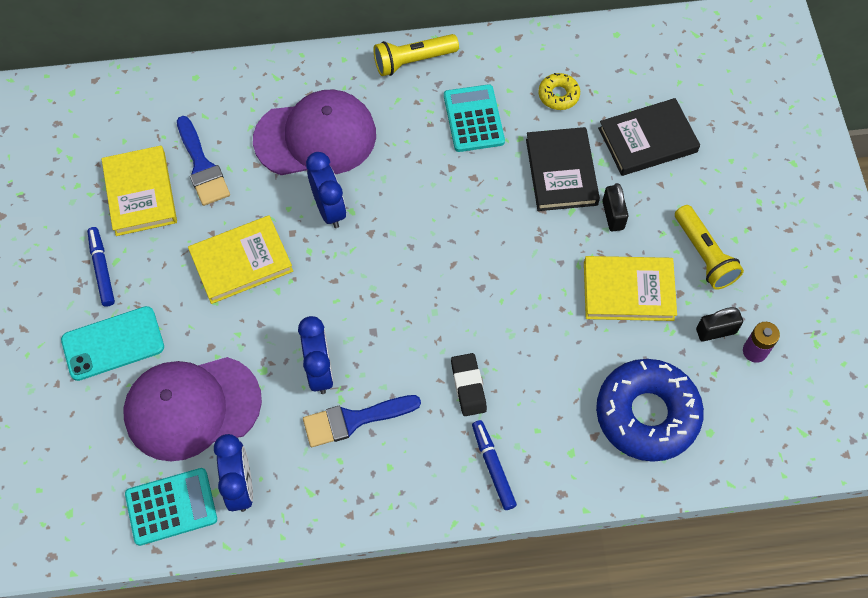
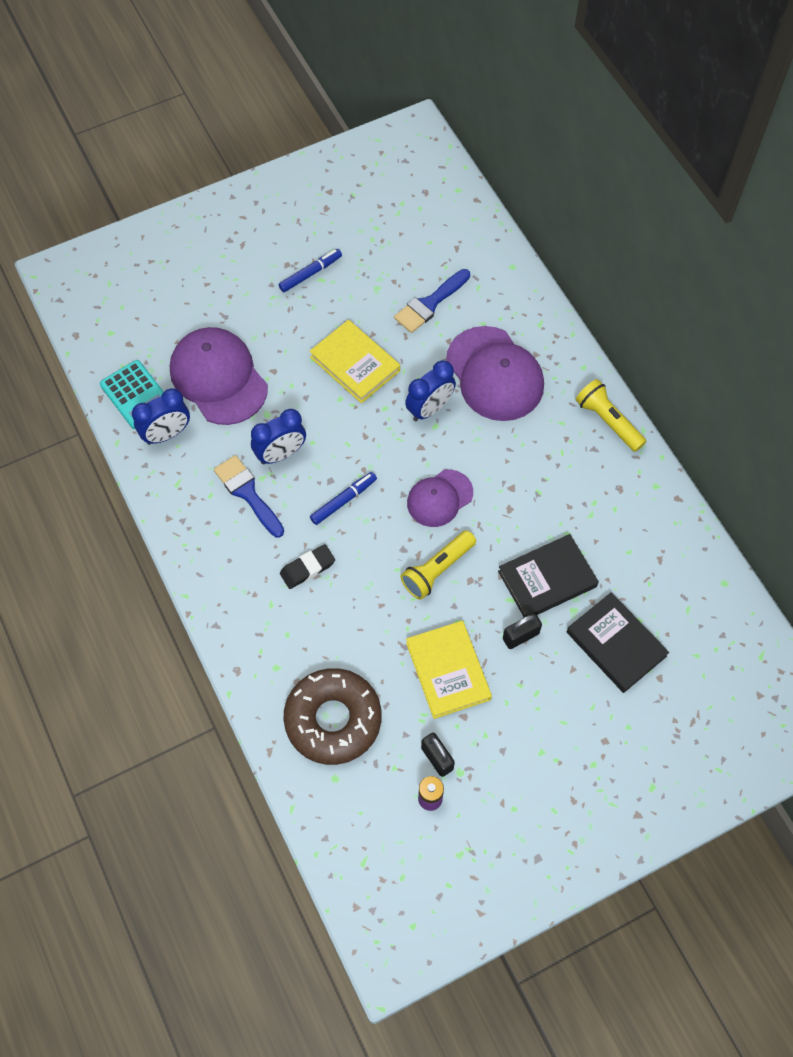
camera: 70 degrees right, 0 degrees up
turquoise phone [61,306,164,381] -> none
yellow book [101,146,177,236] -> none
turquoise calculator [444,84,505,152] -> none
blue marker [472,420,517,510] -> blue marker moved to [310,472,377,525]
yellow donut [538,73,580,110] -> none
blue donut [596,359,704,462] -> brown donut [284,668,381,765]
yellow flashlight [675,205,744,290] -> yellow flashlight moved to [400,530,476,600]
none -> purple cap [407,469,473,527]

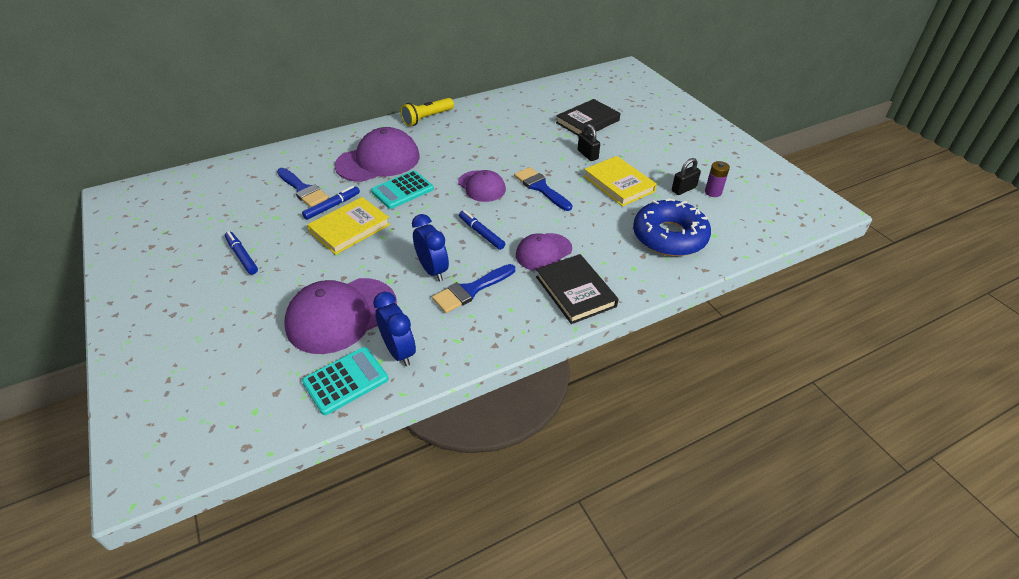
camera: 90 degrees left, 20 degrees down
black eraser [280,544,335,589] -> purple cap [516,233,572,271]
brown donut [284,668,381,765] -> blue donut [633,198,711,256]
yellow flashlight [400,530,476,600] -> blue brush [514,167,573,211]
blue clock [405,360,456,421] -> turquoise calculator [371,170,434,209]
yellow book [406,621,492,719] -> yellow book turned 75 degrees clockwise [584,156,657,207]
black book [498,534,599,617] -> black book moved to [536,254,618,324]
none -> blue marker [302,186,360,220]

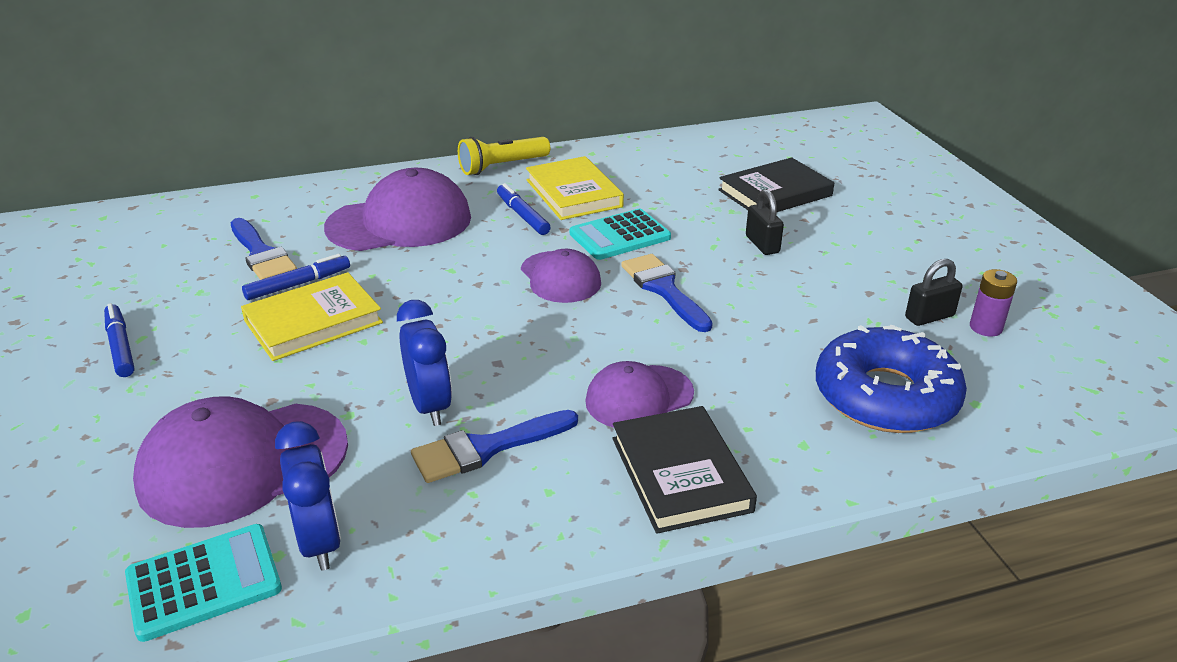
camera: 10 degrees right, 10 degrees down
turquoise calculator [371,170,434,209] -> turquoise calculator moved to [570,209,671,260]
blue marker [459,210,505,250] -> blue marker moved to [497,183,551,235]
yellow book [584,156,657,207] -> yellow book moved to [526,156,624,220]

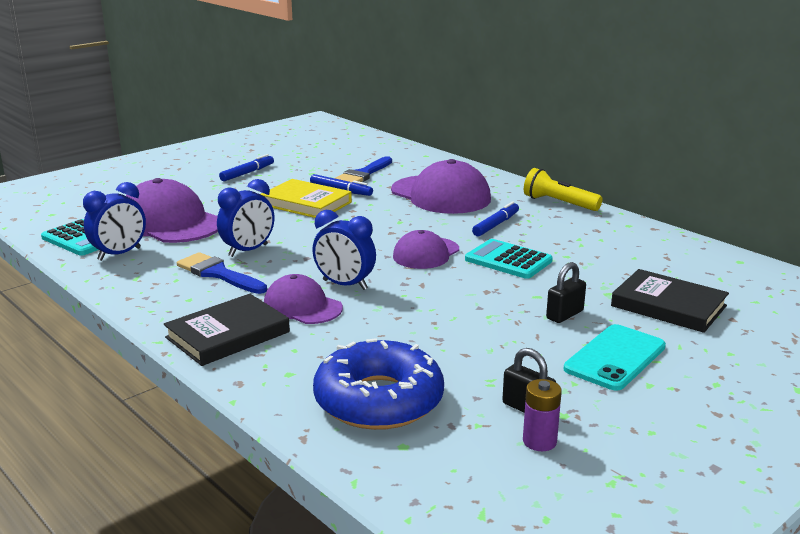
camera: 65 degrees right, 10 degrees down
yellow book [526,156,624,220] -> none
blue brush [621,254,713,332] -> none
none -> blue clock [312,210,376,290]
none -> turquoise phone [564,324,666,391]

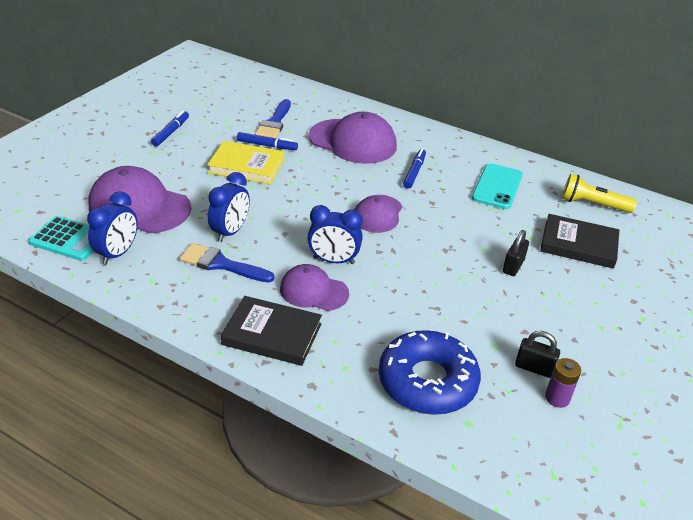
camera: 20 degrees left, 15 degrees up
black book [164,294,290,366] -> black book turned 75 degrees clockwise [221,296,322,366]
turquoise calculator [465,239,553,279] -> none
yellow flashlight [524,168,603,211] -> yellow flashlight moved to [562,174,637,213]
turquoise phone [564,324,666,391] -> turquoise phone moved to [472,163,523,209]

